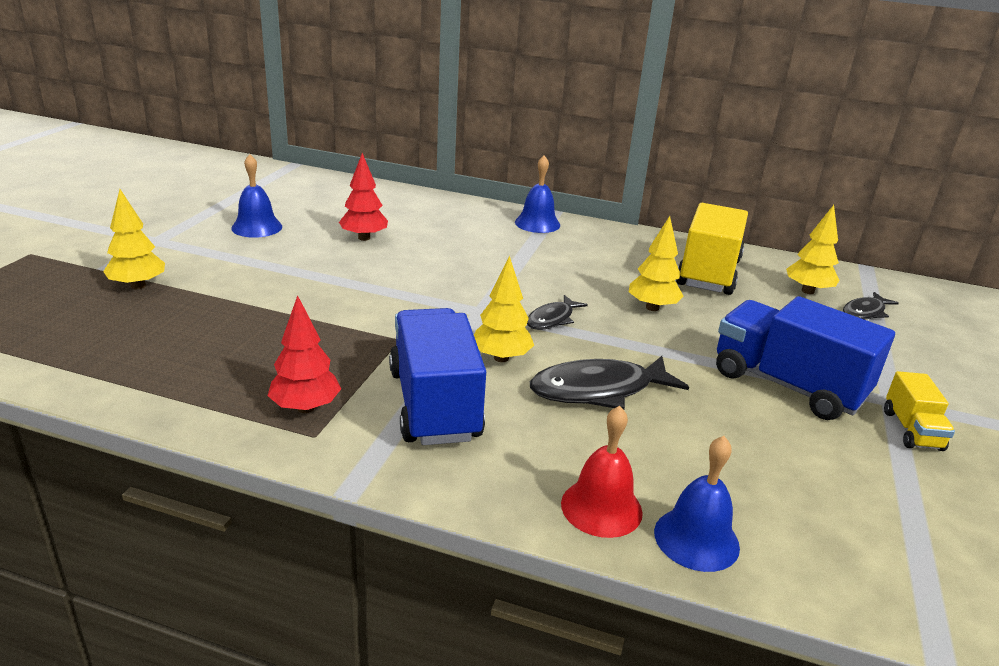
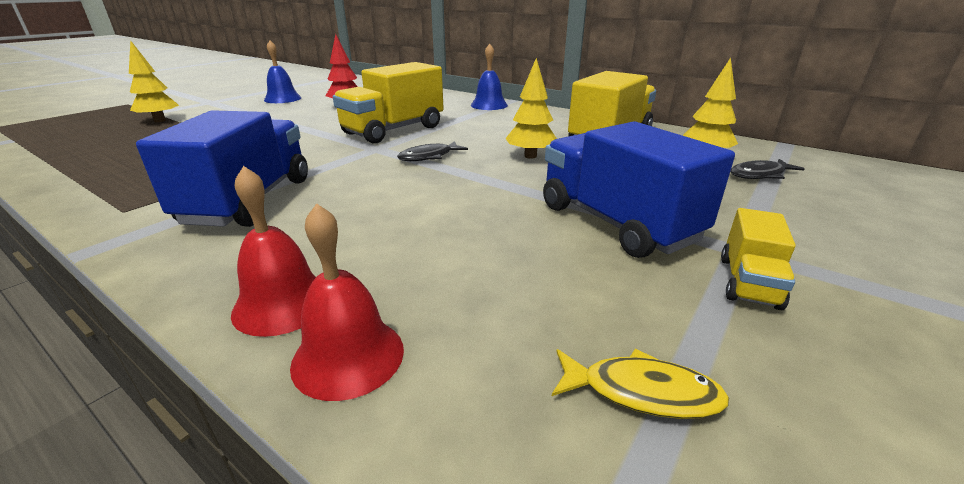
camera: 20 degrees right, 0 degrees up
red tree [268,295,341,413] -> none
yellow tree [474,255,534,362] -> none
black fish [530,356,689,410] -> none
blue bell [654,436,740,572] -> red bell [290,203,404,401]
none -> yellow truck [333,62,444,144]
none -> yellow fish [552,349,729,419]

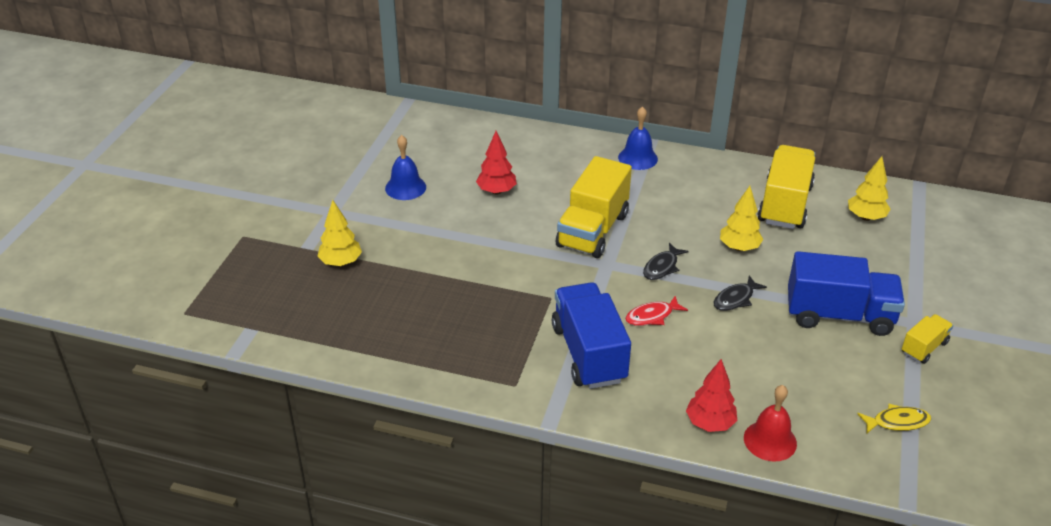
camera: 20 degrees left, 10 degrees up
red bell [231,166,316,337] -> red tree [686,359,737,432]
blue truck [543,121,735,258] -> blue truck turned 150 degrees clockwise [788,251,905,336]
yellow truck [721,208,796,310] -> yellow truck turned 135 degrees counterclockwise [902,314,953,364]
black fish [731,159,805,179] -> black fish moved to [714,275,767,311]
none -> red fish [625,296,688,326]

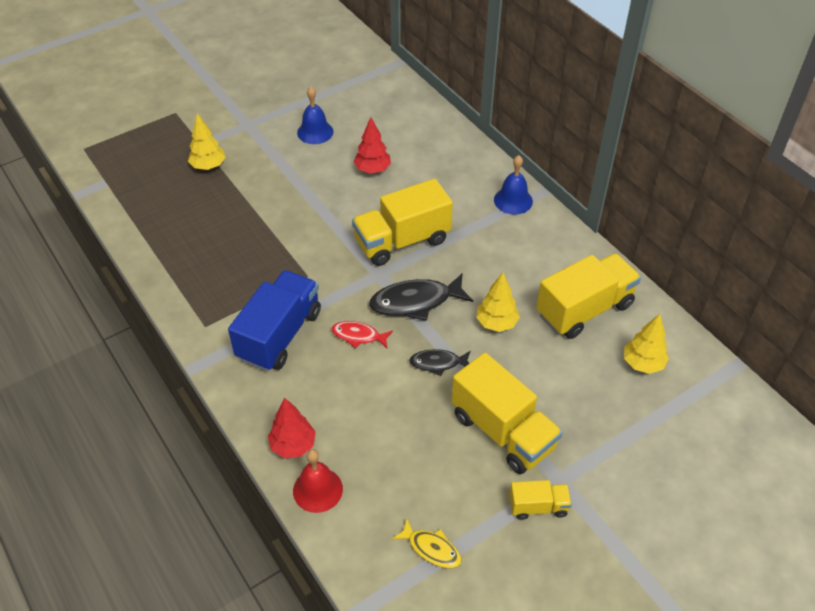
camera: 40 degrees right, 10 degrees up
black fish [643,243,688,280] -> black fish [369,273,473,321], size x1.73
blue truck [788,251,905,336] -> yellow truck [452,353,563,474]

